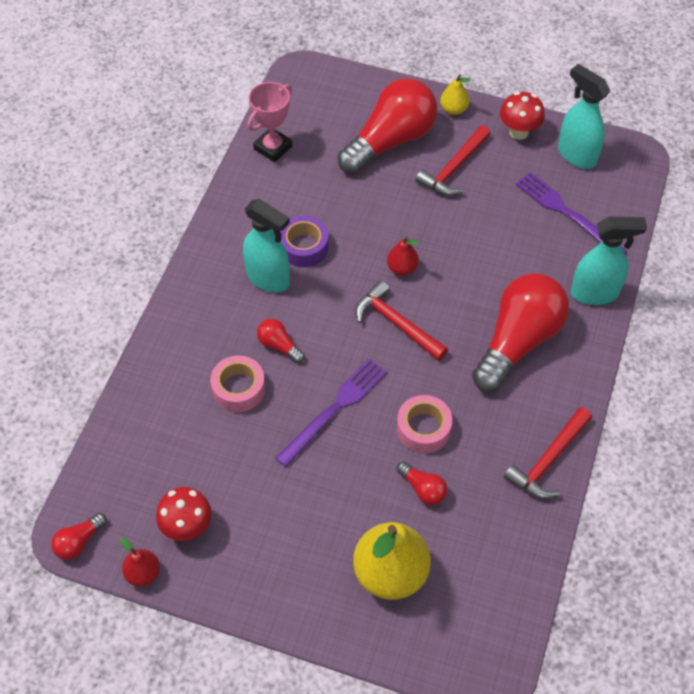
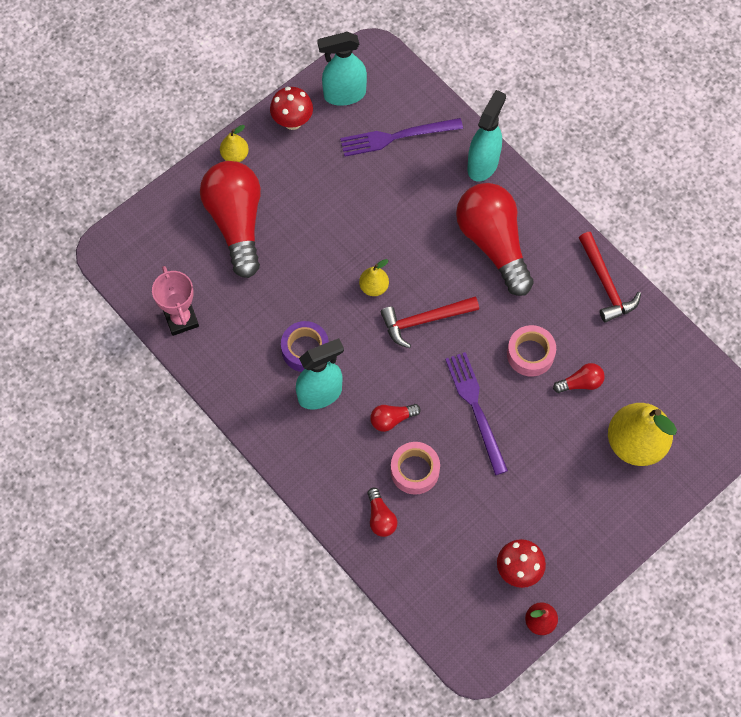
camera: 60 degrees left, 10 degrees up
red light bulb [51,513,106,560] -> red light bulb moved to [367,488,397,537]
red pear [387,236,419,276] -> yellow pear [359,259,389,296]
red hammer [415,125,491,196] -> none

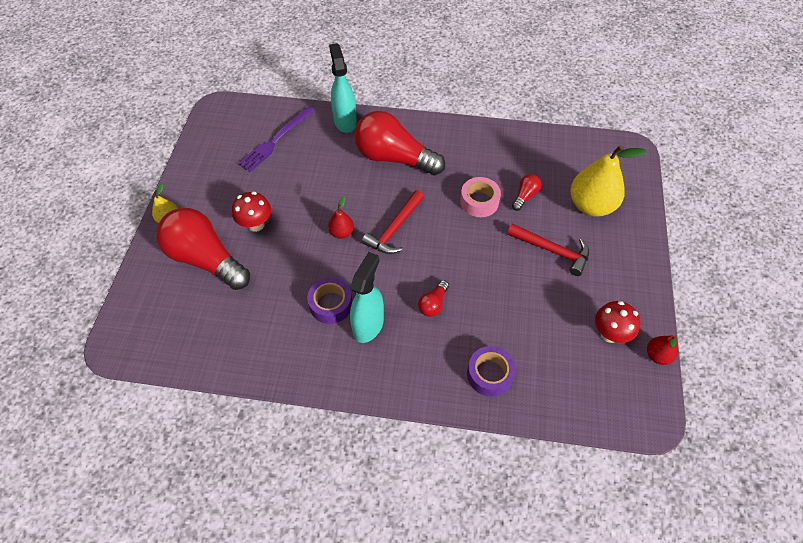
camera: 40 degrees left, 10 degrees down
pink trophy [152,266,199,336] -> none
red mushroom [270,87,313,130] -> red mushroom moved to [232,192,271,232]
turquoise spray bottle [317,32,367,106] -> none
yellow pear [359,259,389,296] -> red pear [328,197,354,239]
red light bulb [367,488,397,537] -> purple tape [467,346,516,397]
pink tape [391,442,440,495] -> none
purple fork [445,352,508,475] -> none
red hammer [579,232,641,322] -> red hammer moved to [507,223,589,276]

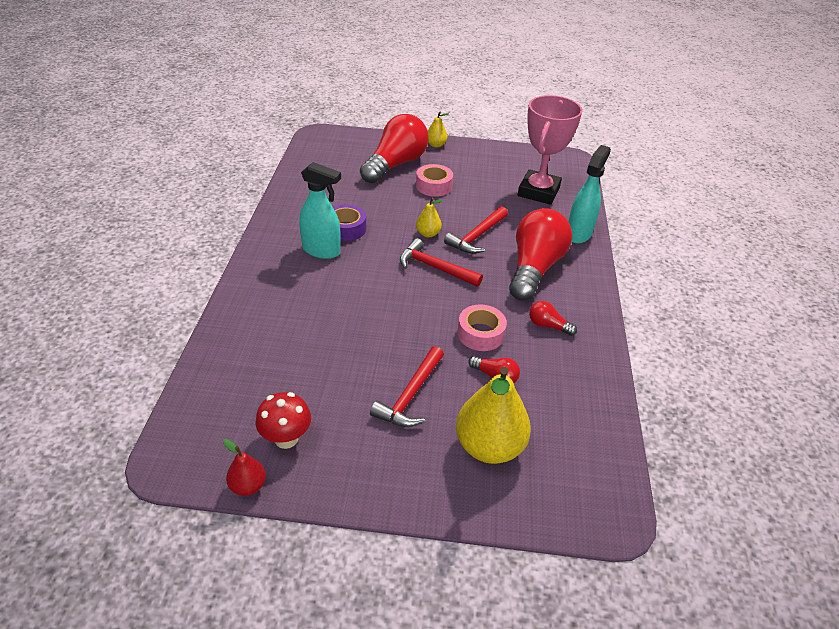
camera: 85 degrees right, 15 degrees down
red mushroom [232,192,271,232] -> pink tape [416,164,453,197]
purple fork [238,107,314,172] -> pink trophy [518,95,583,205]
red pear [328,197,354,239] -> yellow pear [416,198,443,238]
turquoise spray bottle [329,43,357,133] -> turquoise spray bottle turned 45 degrees counterclockwise [568,145,611,244]
red light bulb [418,280,449,317] -> red light bulb moved to [529,301,577,336]
purple tape [467,346,516,397] -> none
none -> red hammer [444,206,508,254]

